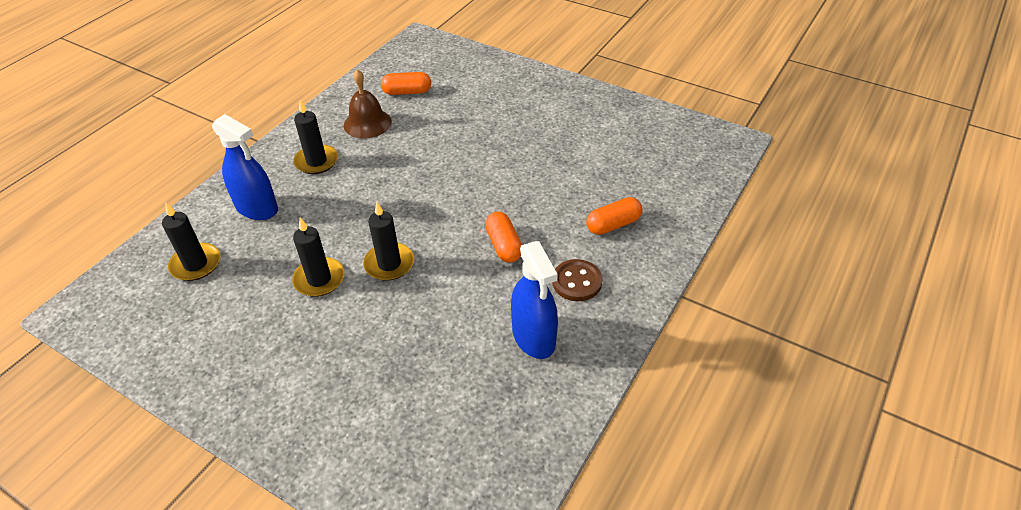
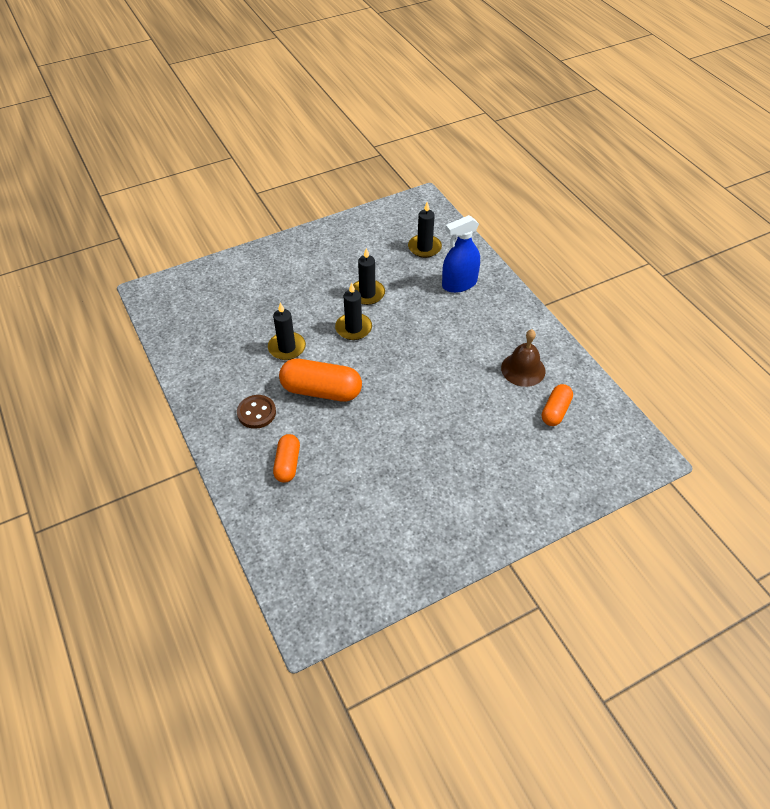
camera: 120 degrees right, 5 degrees up
black candle [293,100,338,174] -> black candle moved to [268,302,306,360]
orange capsule [485,212,522,263] -> orange capsule [279,359,362,402], size x1.68
blue spray bottle [511,241,558,359] -> none

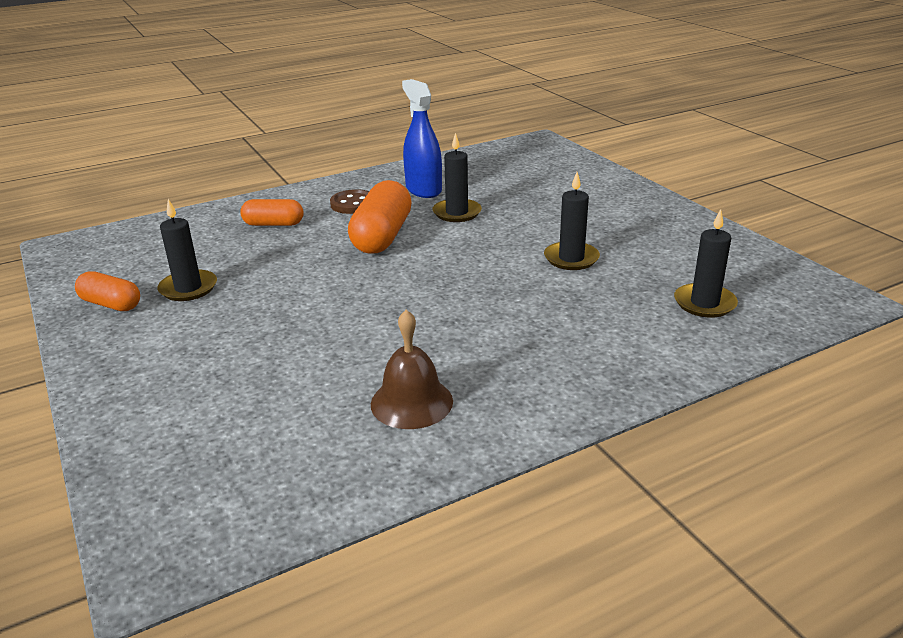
camera: 90 degrees right, 20 degrees down
black candle [335,283,372,340] -> black candle moved to [157,199,217,301]
blue spray bottle [442,215,480,293] -> blue spray bottle moved to [402,79,442,198]
orange capsule [542,384,573,426] -> orange capsule moved to [75,271,140,311]

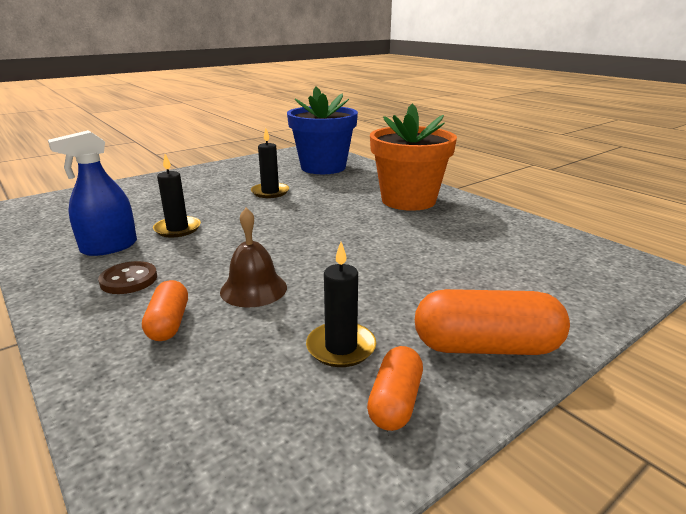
camera: 100 degrees left, 5 degrees down
orange capsule [348,180,412,254] -> orange capsule moved to [415,289,570,355]
brown bell [371,310,453,429] -> brown bell moved to [220,208,287,307]
black candle [674,209,738,318] -> blue flower pot [287,87,358,174]
none -> orange flower pot [370,104,457,211]

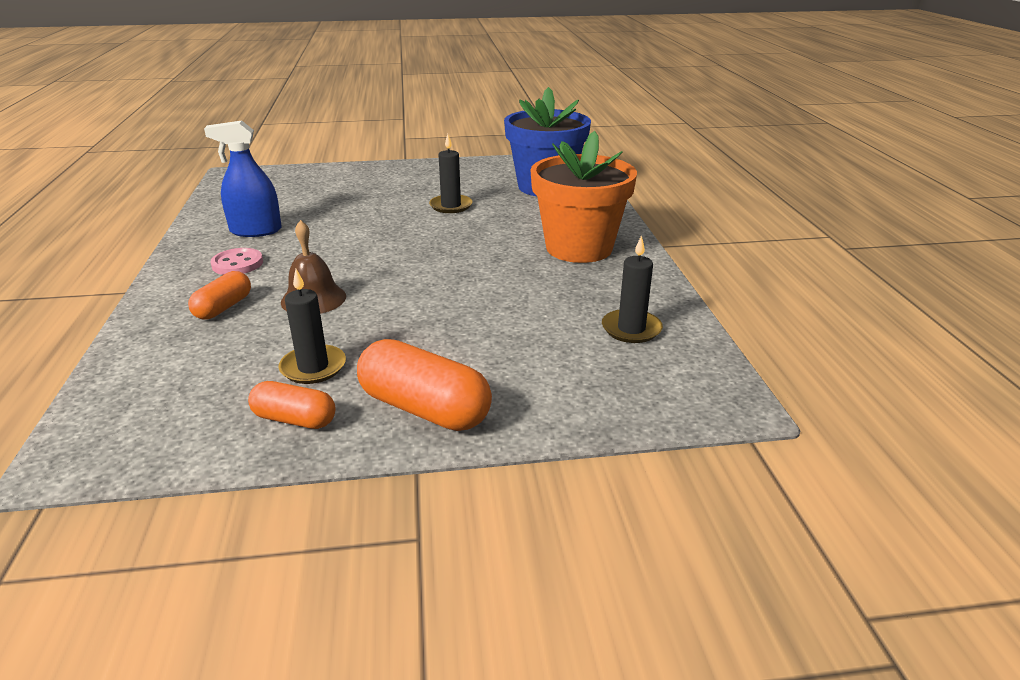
camera: 30 degrees right, 5 degrees up
brown button [98,261,157,294] -> pink button [211,248,263,275]
black candle [153,154,201,238] -> black candle moved to [602,235,663,343]
orange capsule [367,346,423,431] -> orange capsule turned 60 degrees clockwise [248,381,336,429]

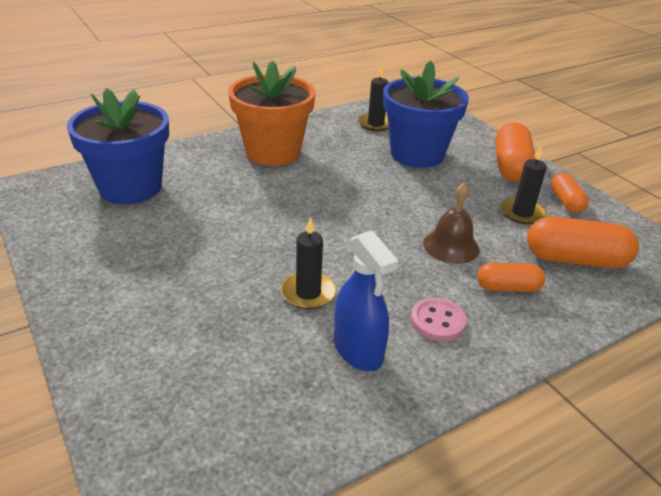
camera: 115 degrees left, 5 degrees up
black candle [429,134,473,213] -> black candle moved to [281,217,336,309]
none -> blue flower pot [383,61,469,168]
none -> orange capsule [527,217,639,269]

